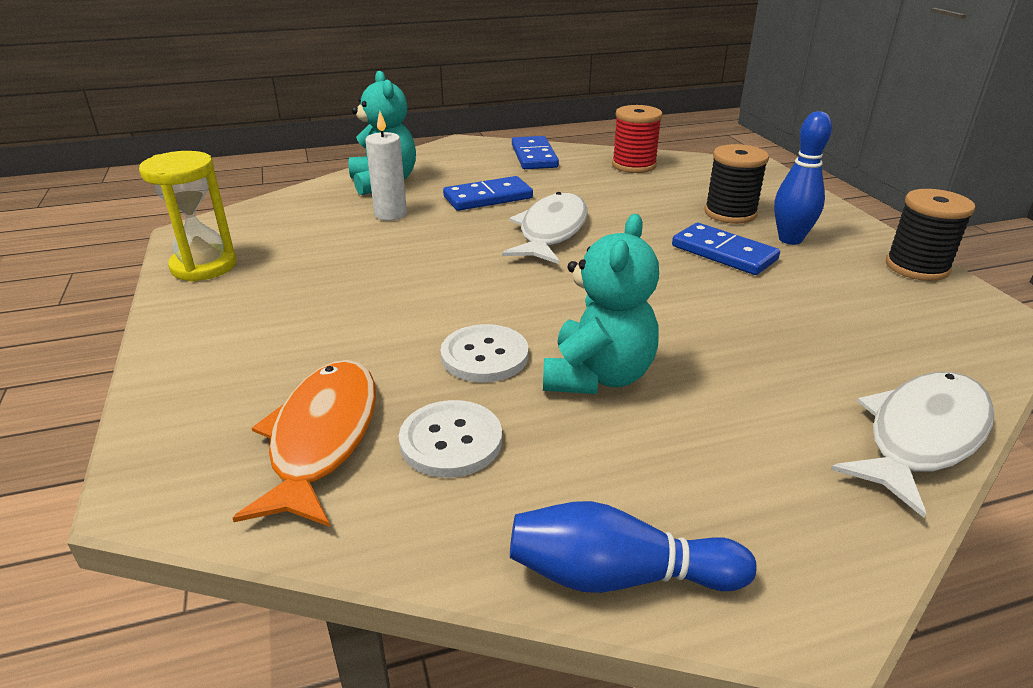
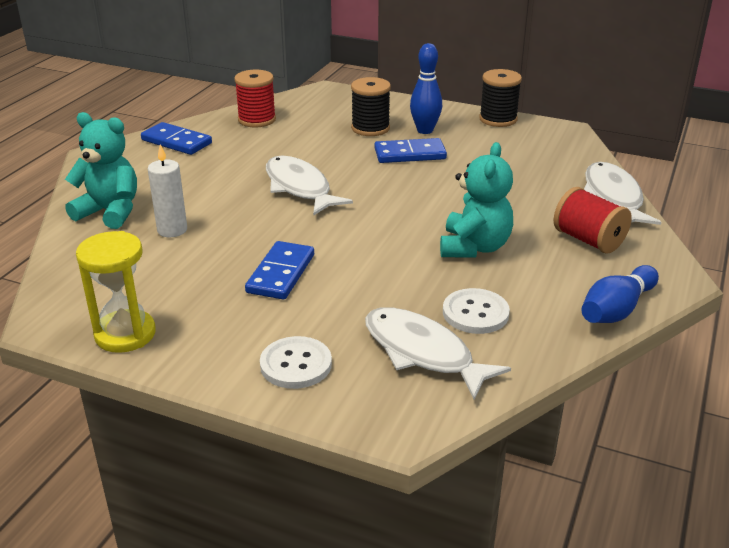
camera: 50 degrees left, 0 degrees up
orange fish [233,360,376,527] -> white fish [365,307,511,400]
white button [440,324,528,382] -> white button moved to [260,336,332,389]
blue domino [443,176,533,211] -> blue domino moved to [245,241,314,300]
turquoise teddy bear [543,214,659,394] -> turquoise teddy bear turned 45 degrees clockwise [440,142,513,258]
none -> red spool [554,187,632,254]

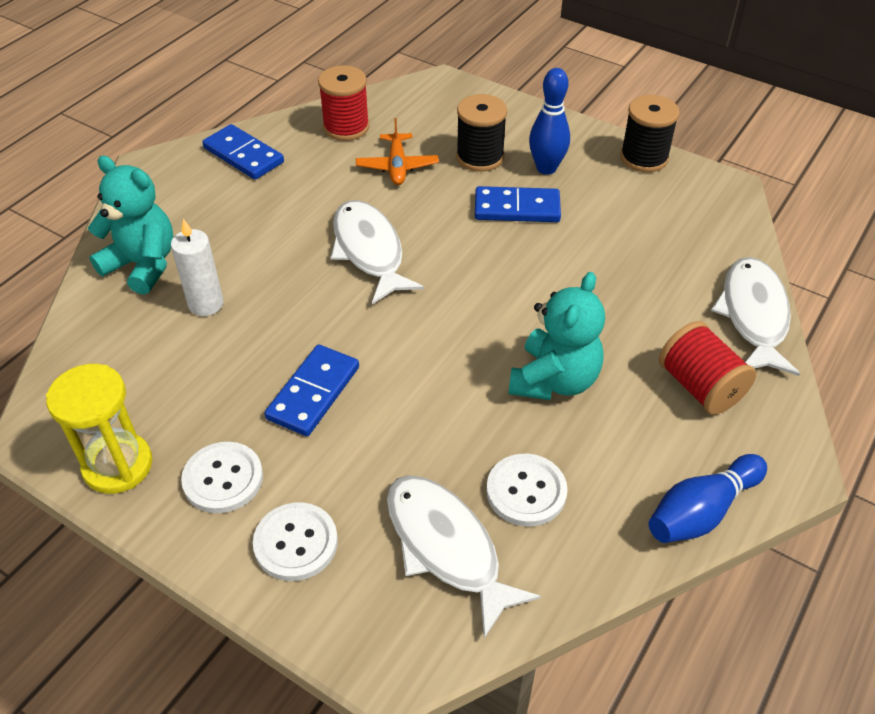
camera: 10 degrees right, 15 degrees up
none -> white button [181,442,263,513]
none -> orange plane [356,118,439,185]

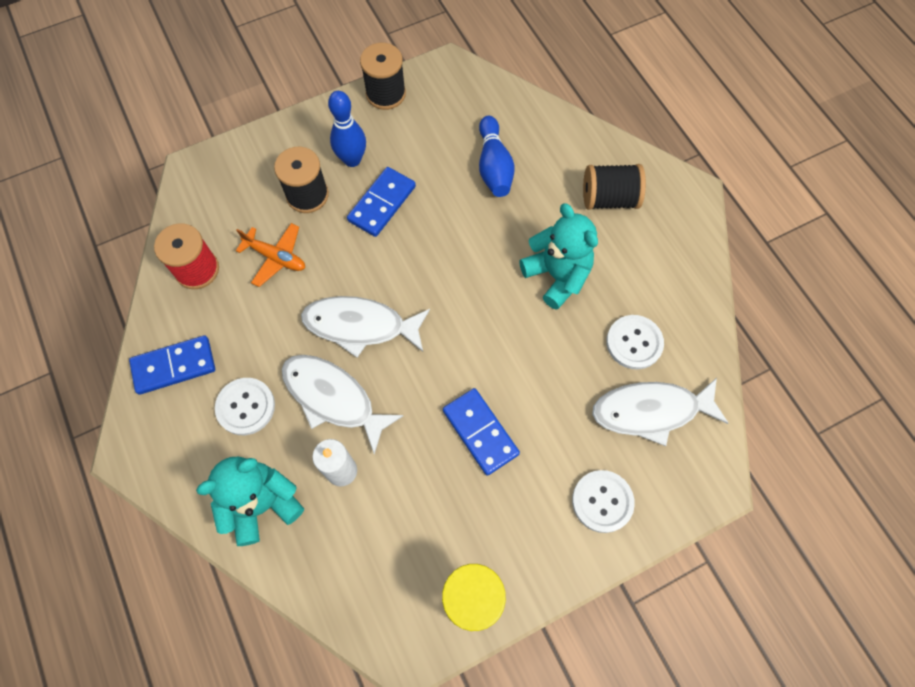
camera: 60 degrees left, 20 degrees up
white button [181,442,263,513] -> white button moved to [215,378,275,435]
blue bowling pin [649,454,767,543] -> blue bowling pin moved to [479,116,514,197]
red spool [659,321,757,415] -> black spool [583,164,646,210]
white fish [711,257,800,376] -> white fish moved to [282,355,403,454]

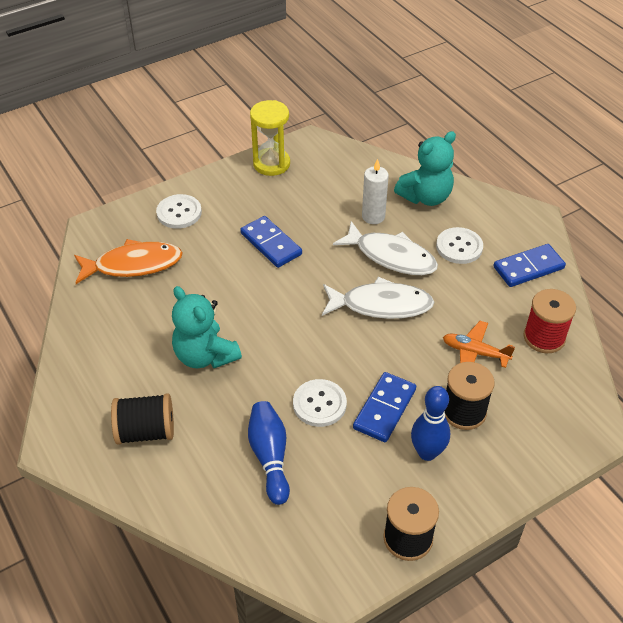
camera: 175 degrees right, 20 degrees down
white fish [592,378,728,446] -> orange fish [74,239,183,284]
white button [606,315,664,370] -> white button moved to [293,379,347,427]

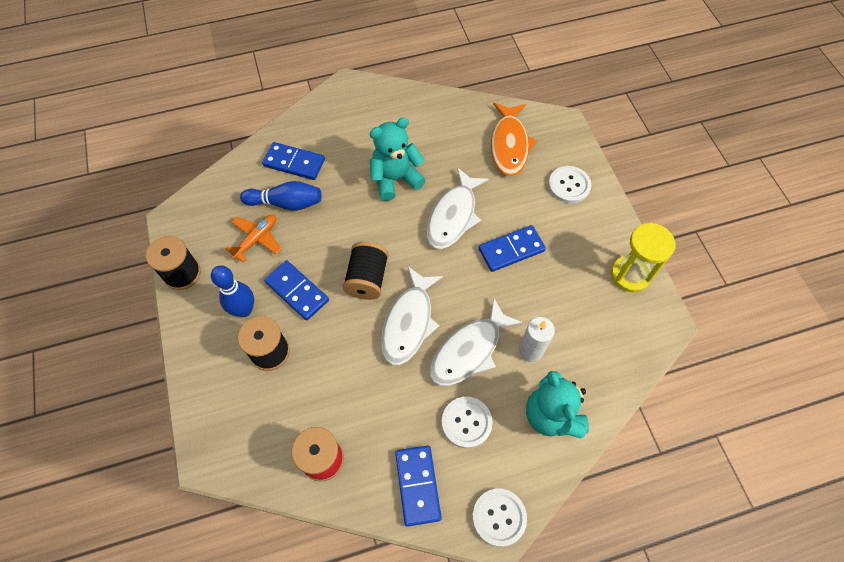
camera: 105 degrees right, 15 degrees up
black spool [111,393,174,445] -> black spool moved to [342,242,389,300]
white button [293,379,347,427] -> white button moved to [472,489,527,547]
orange plane [443,321,515,368] -> orange plane moved to [226,215,281,263]
none -> blue domino [262,142,325,180]
none -> white fish [426,167,489,249]

